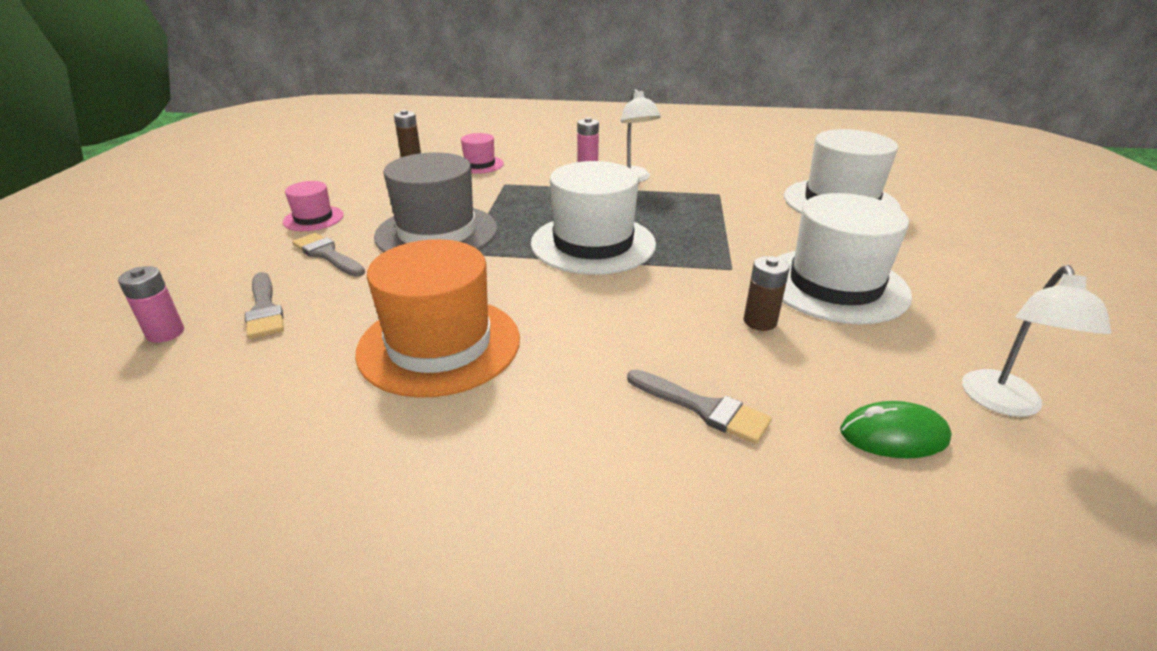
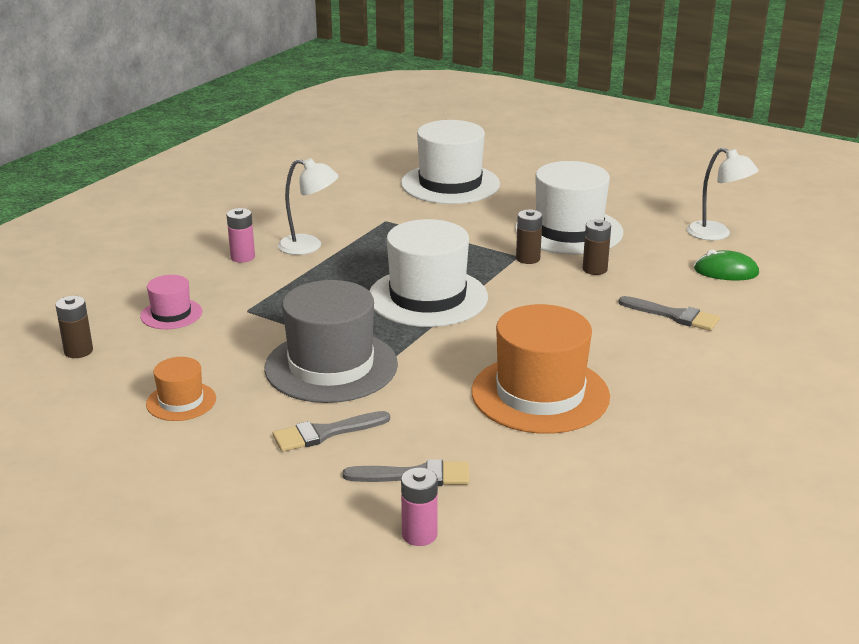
camera: 65 degrees left, 5 degrees down
pink hat [283,181,344,231] -> none
grey brush [627,369,772,444] -> grey brush turned 60 degrees clockwise [618,296,720,331]
green mouse [840,401,952,458] -> green mouse turned 75 degrees clockwise [694,249,759,281]
none -> orange hat [146,357,216,421]
none -> brown battery [516,209,543,264]

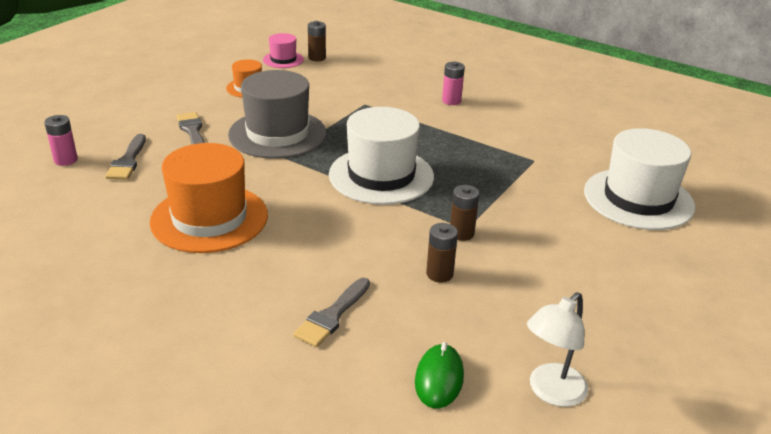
camera: 90 degrees right, 5 degrees up
pink hat [140,275,202,329] -> pink hat moved to [263,33,304,68]
white lamp [278,158,338,255] -> none
white hat [515,161,623,255] -> none

